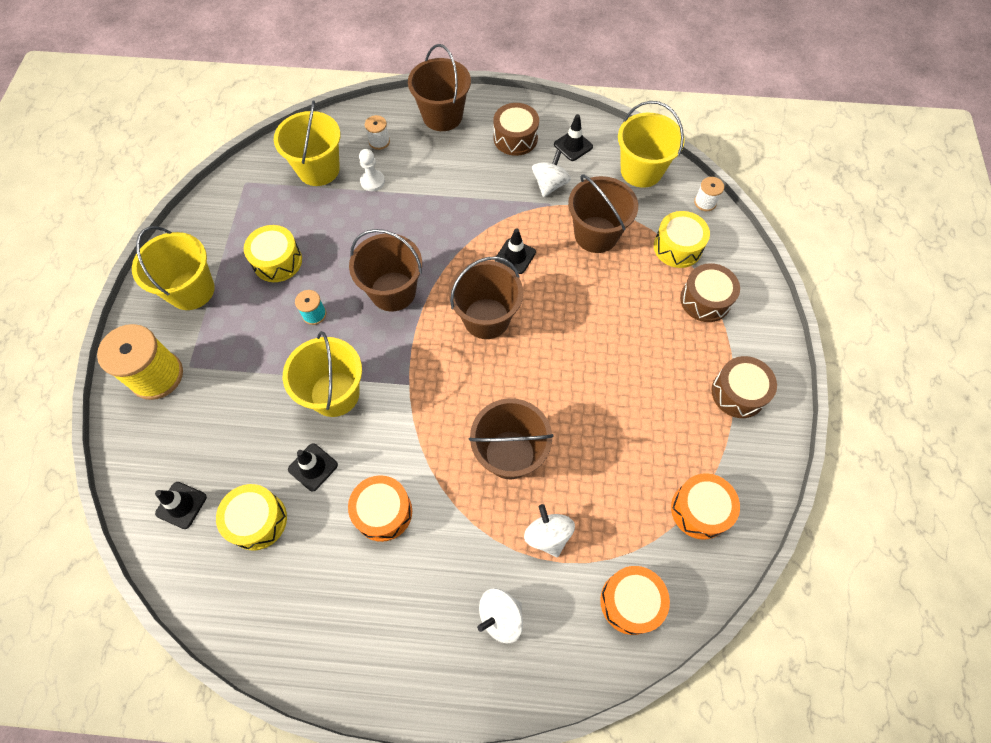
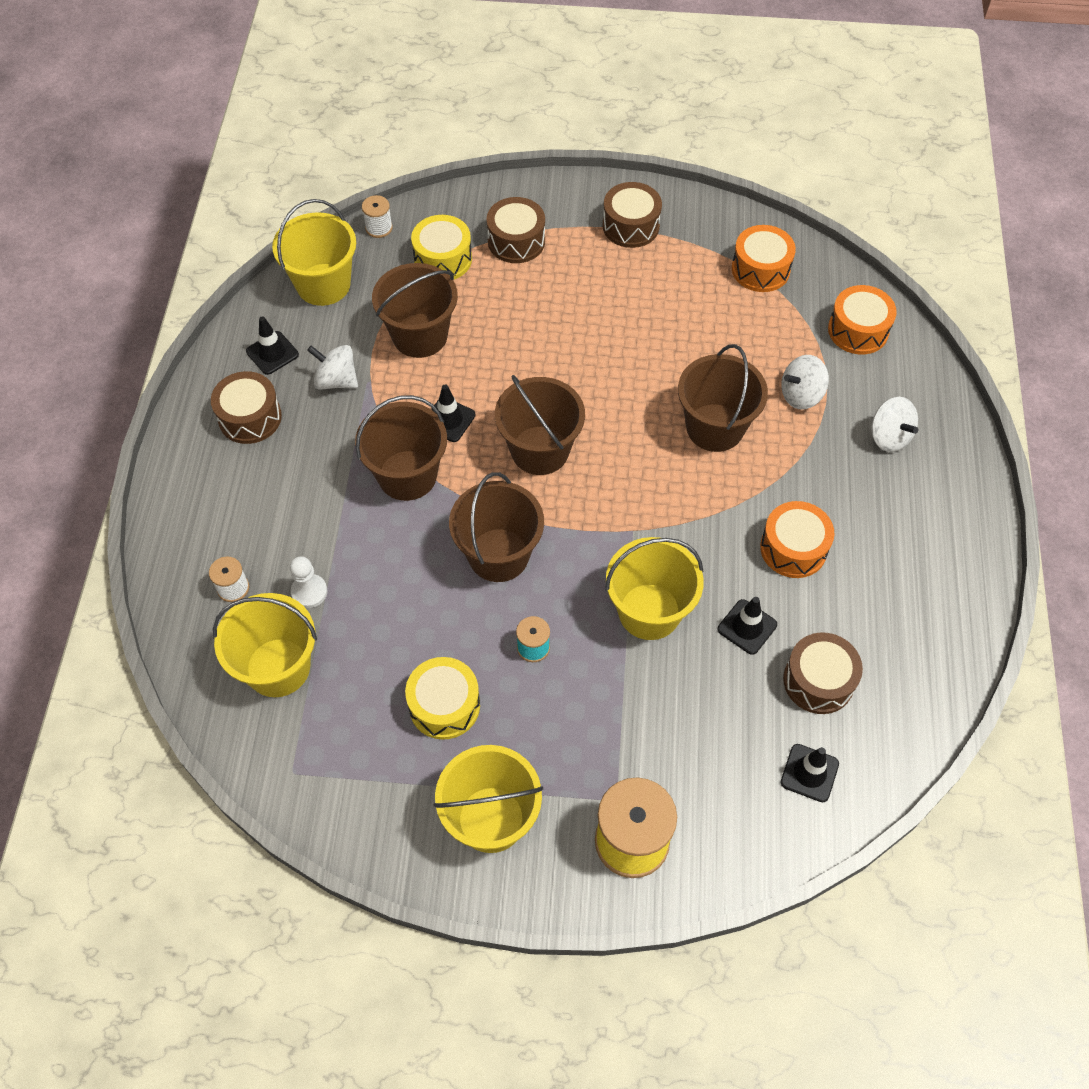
camera: 90 degrees left, 5 degrees down
yellow drum [216,484,287,550] -> brown drum [783,632,863,714]
brown bucket [408,44,471,131] -> brown bucket moved to [355,395,447,501]

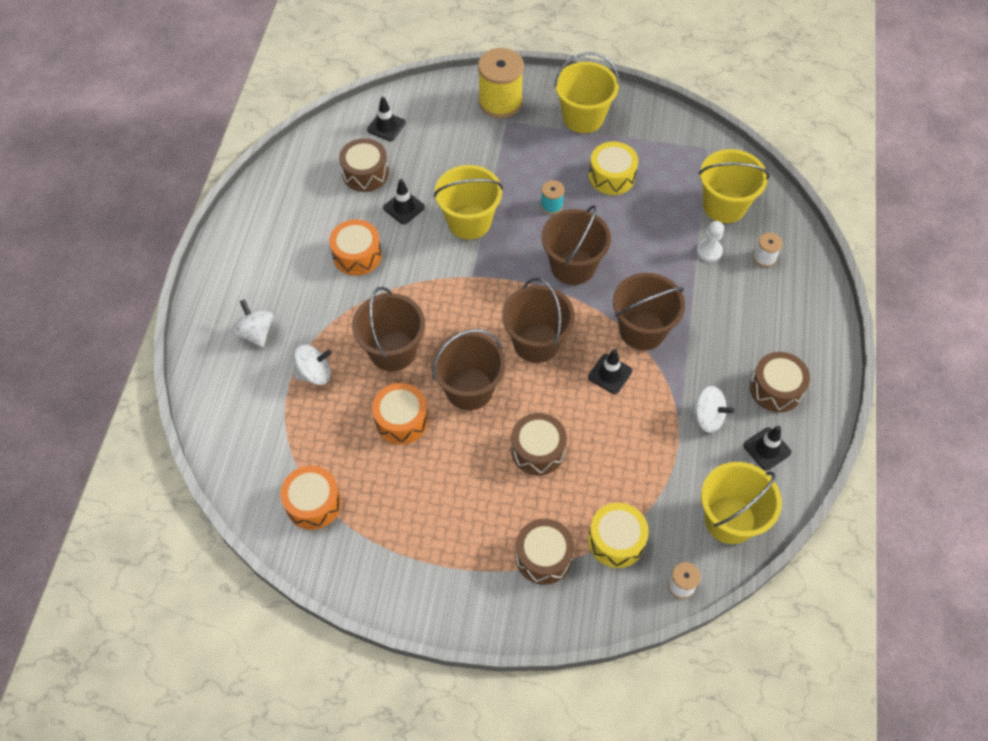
camera: 175 degrees left, 0 degrees up
brown bucket [372,263,458,358] -> brown bucket moved to [431,329,506,410]
brown drum [603,182,662,248] -> brown drum moved to [511,413,567,475]
orange drum [828,285,897,354] -> orange drum moved to [372,383,428,445]

